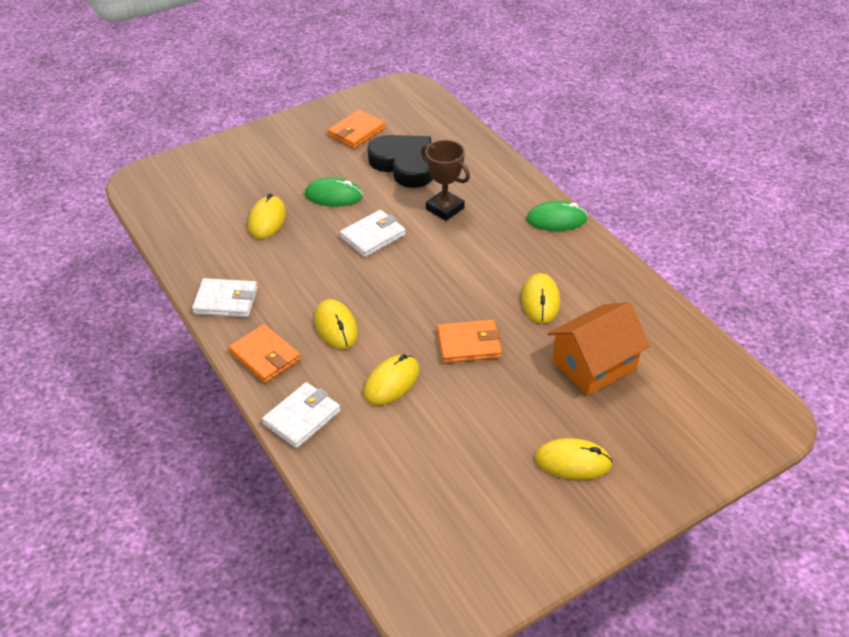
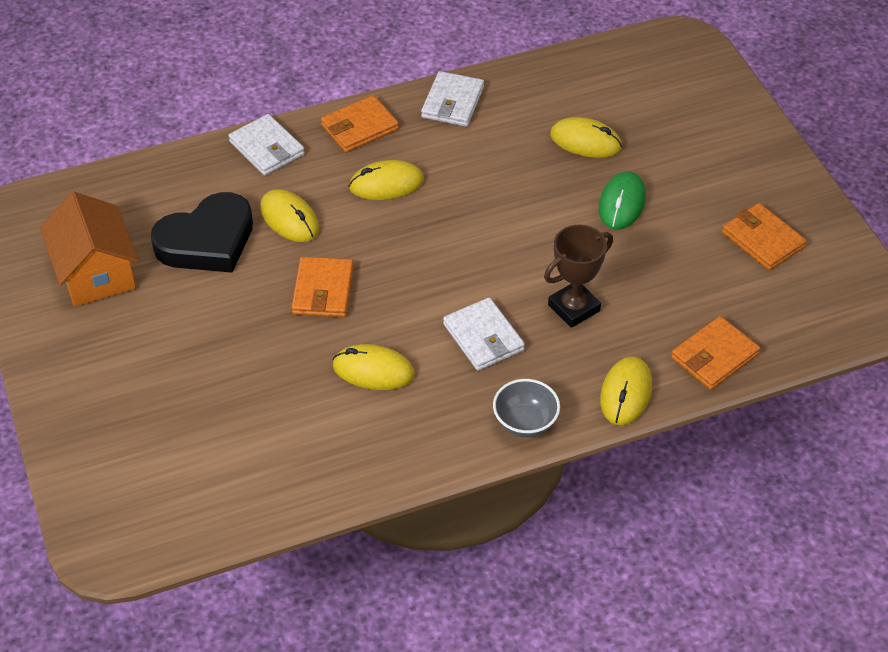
camera: 100 degrees right, 5 degrees up
white wallet [340,210,406,257] -> white wallet moved to [443,298,525,371]
black heart [368,135,433,188] -> black heart moved to [151,192,253,273]
green mouse [526,201,588,231] -> grey bowl [493,379,560,437]
yellow mouse [535,438,613,480] -> yellow mouse moved to [600,356,652,425]
orange house [548,302,650,396] -> orange house moved to [40,192,139,307]
none -> orange wallet [671,316,760,390]

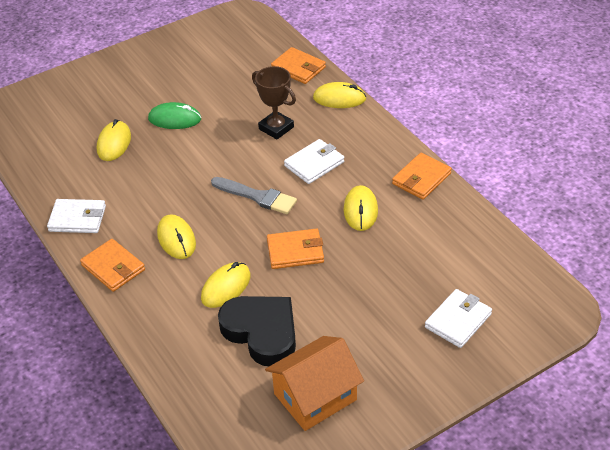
camera: 100 degrees left, 5 degrees down
white wallet [228,114,305,176] -> white wallet moved to [425,289,492,348]
grey bowl [493,379,560,437] -> none
orange wallet [722,203,807,271] -> orange wallet moved to [392,153,452,200]
none -> grey brush [211,177,297,214]

